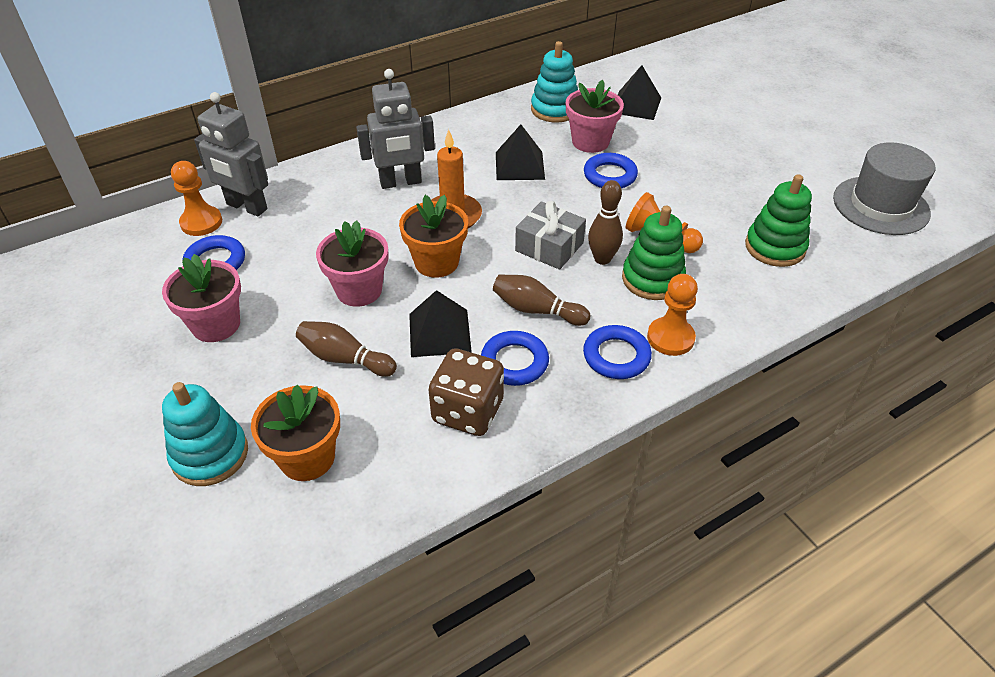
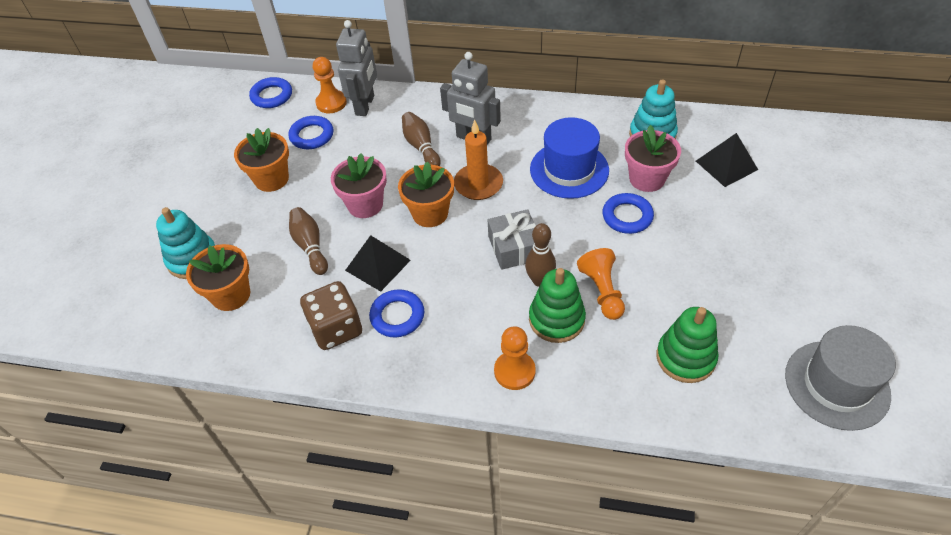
camera: 45 degrees right, 5 degrees up
pink flower pot [162,254,241,342] -> orange flower pot [234,128,289,192]
grey robot [194,92,268,216] -> grey robot turned 150 degrees counterclockwise [336,20,377,116]
brown bowling pin [493,274,590,326] -> brown bowling pin moved to [402,112,441,166]
black pyramid [496,124,545,180] -> blue hat [530,117,609,199]
blue ring [583,325,652,379] -> blue ring moved to [249,77,292,108]

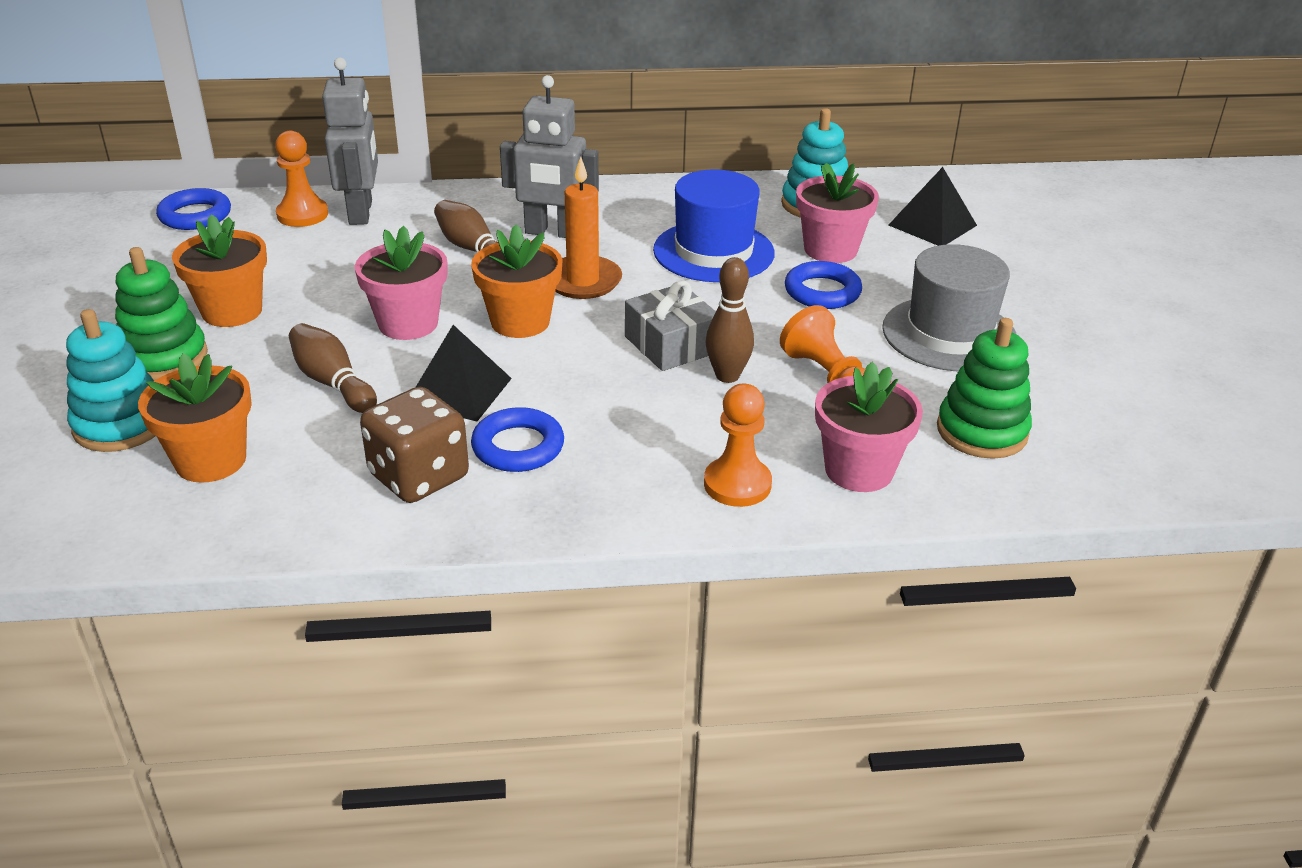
camera: 20 degrees left, 15 degrees down
blue ring [288,116,333,149] -> none
green stacking toy [529,268,586,343] -> green stacking toy moved to [115,247,208,381]
grey hat [785,325,896,431] -> grey hat moved to [882,244,1017,371]
none -> pink flower pot [815,362,923,492]

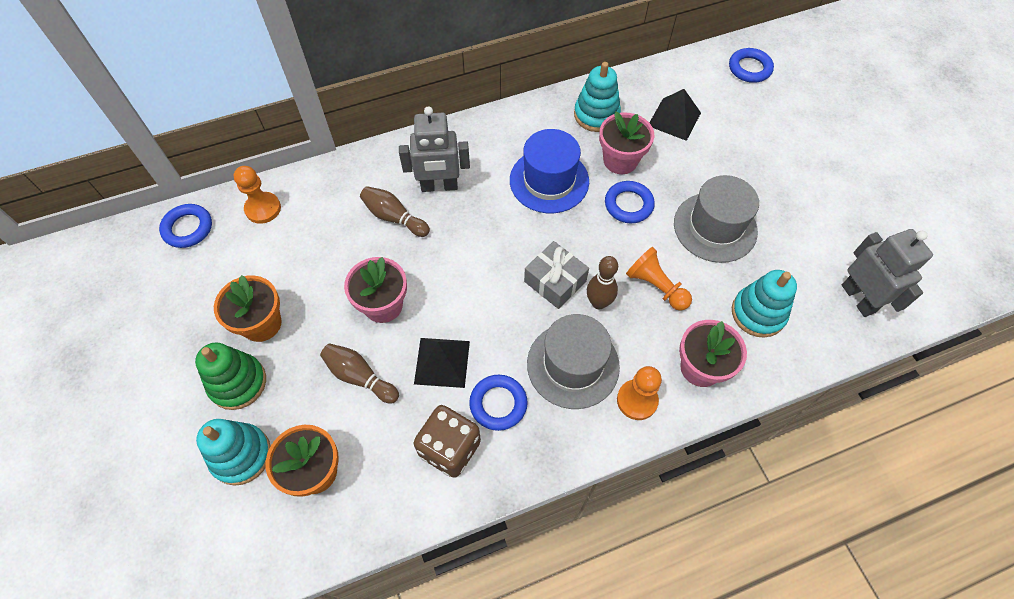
camera: 15 degrees left, 25 degrees up
grey robot [322,58,378,225] -> grey robot moved to [842,229,933,317]
orange flower pot [471,224,563,338] -> none
orange candle [555,157,622,299] -> none
green stacking toy [937,318,1032,459] -> turquoise stacking toy [732,270,797,338]
none -> grey hat [527,314,620,409]
none -> blue ring [729,48,774,83]

